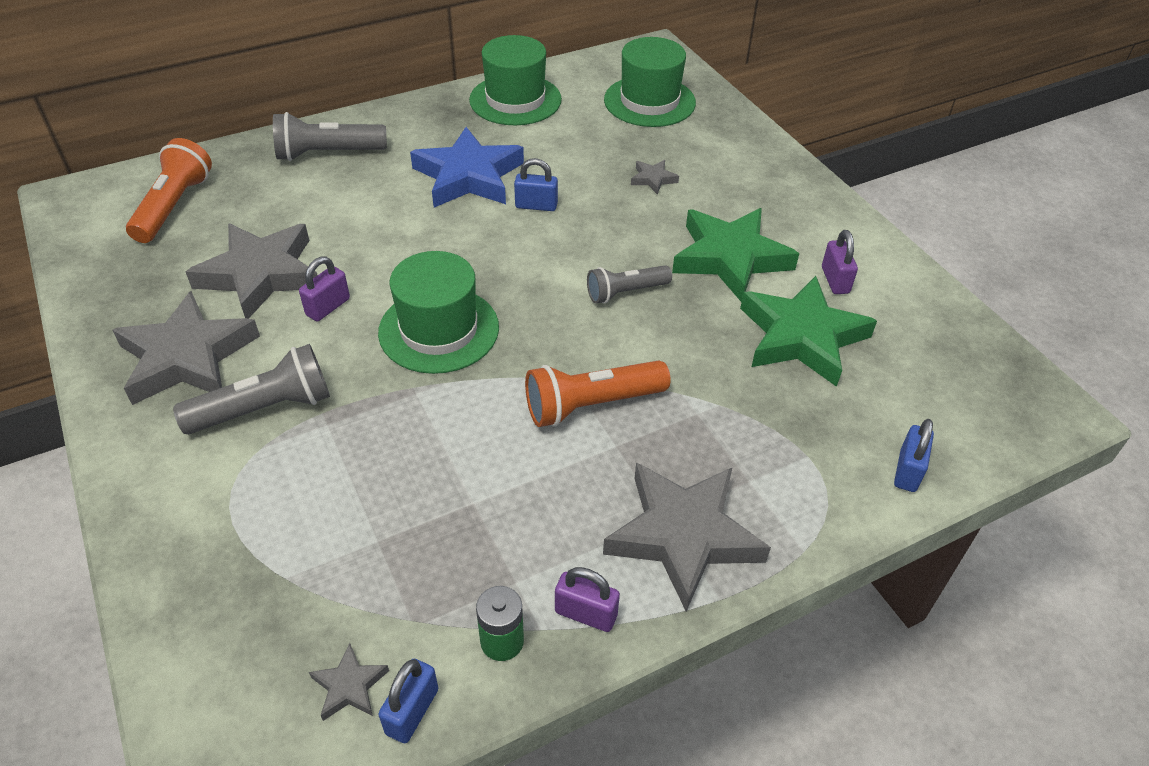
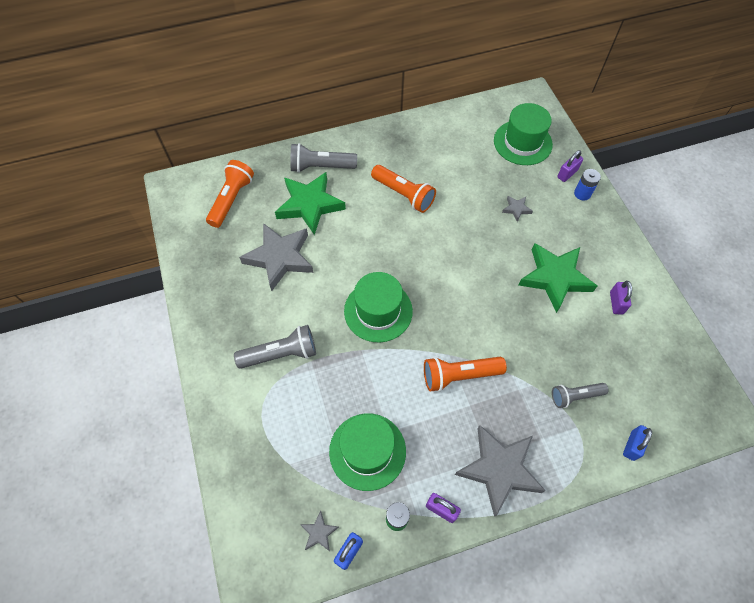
camera: 10 degrees right, 15 degrees up
grey star [112,291,260,405] -> none
purple padlock [299,256,350,321] -> purple padlock moved to [557,150,583,182]
blue star [410,127,524,208] -> orange flashlight [371,165,436,213]
green hat [469,35,562,125] -> green hat moved to [329,413,406,491]
blue padlock [514,158,558,211] -> none
grey flashlight [587,265,672,304] -> grey flashlight moved to [552,383,609,408]
green star [740,276,877,387] -> green star moved to [275,172,346,235]
none -> blue battery [574,169,601,201]

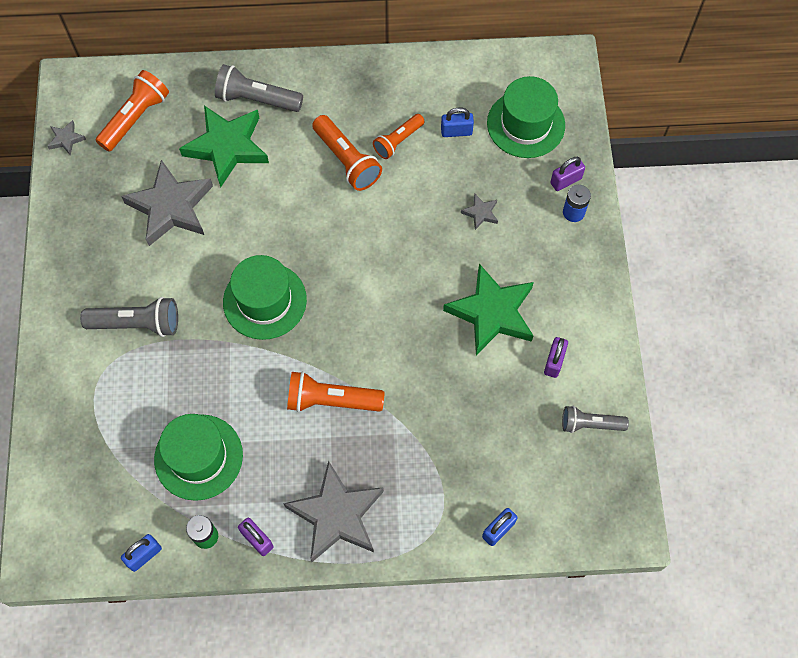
camera: 15 degrees right, 5 degrees up
grey star [300,511,339,551] -> grey star moved to [47,120,86,156]
grey flashlight [552,383,609,408] -> grey flashlight moved to [562,406,629,433]
none -> orange flashlight [373,114,425,159]
none -> blue padlock [441,107,474,137]

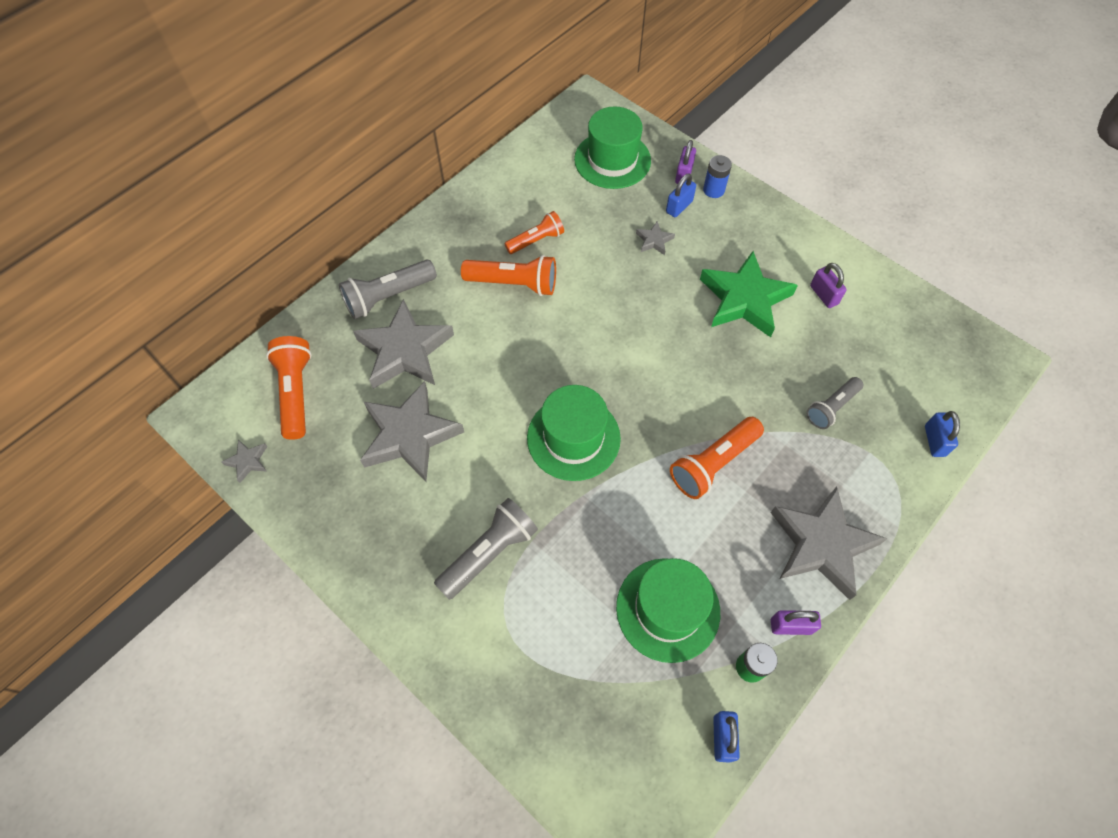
camera: 45 degrees left, 5 degrees down
green star [179,106,269,188] -> grey star [353,299,454,389]
orange flashlight [373,114,425,159] -> orange flashlight turned 120 degrees counterclockwise [504,211,564,254]
blue padlock [441,107,474,137] -> blue padlock moved to [666,174,696,217]
grey flashlight [562,406,629,433] -> grey flashlight moved to [806,377,863,429]

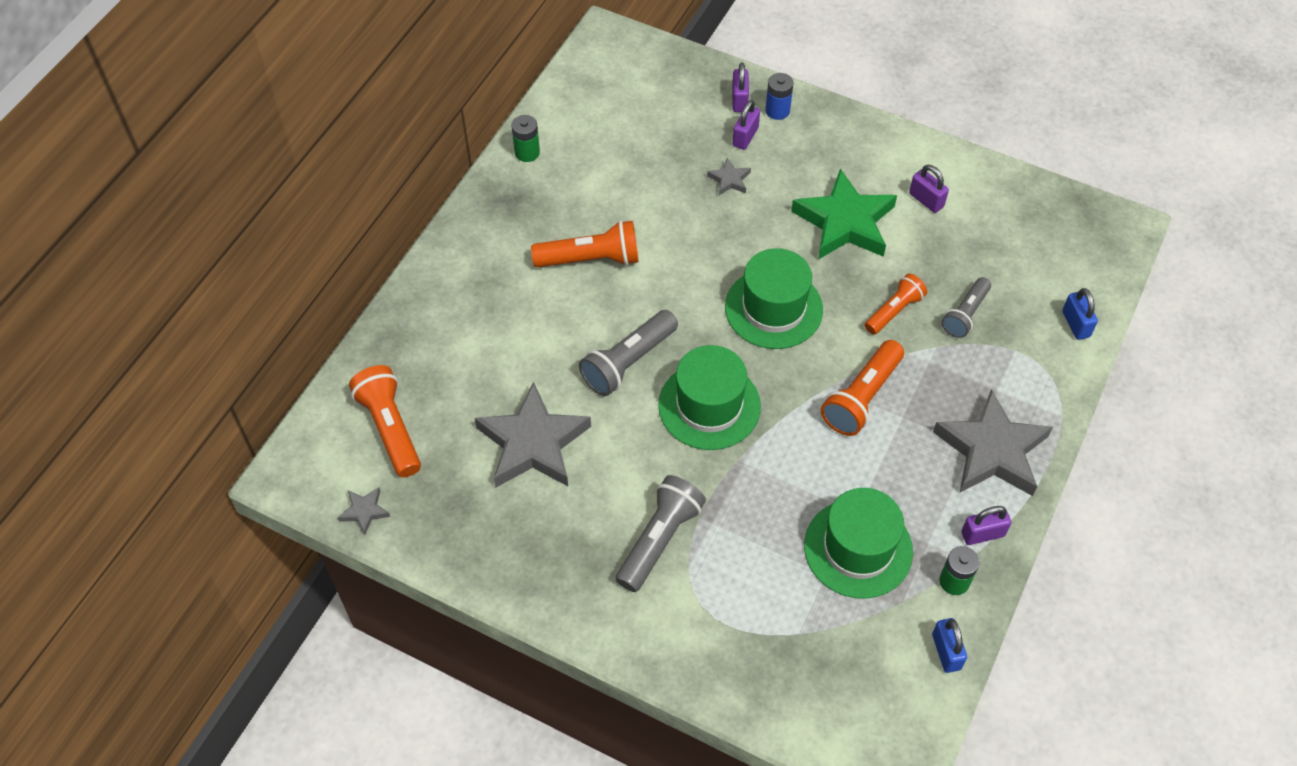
camera: 15 degrees left, 5 degrees down
grey flashlight [339,260,437,319] -> grey flashlight moved to [579,310,678,396]
grey star [353,299,454,389] -> none
orange flashlight [504,211,564,254] -> orange flashlight moved to [865,274,927,335]
green hat [574,107,651,189] -> green hat moved to [725,248,823,349]
blue padlock [666,174,696,217] -> purple padlock [733,100,760,150]
none -> green battery [511,115,540,162]

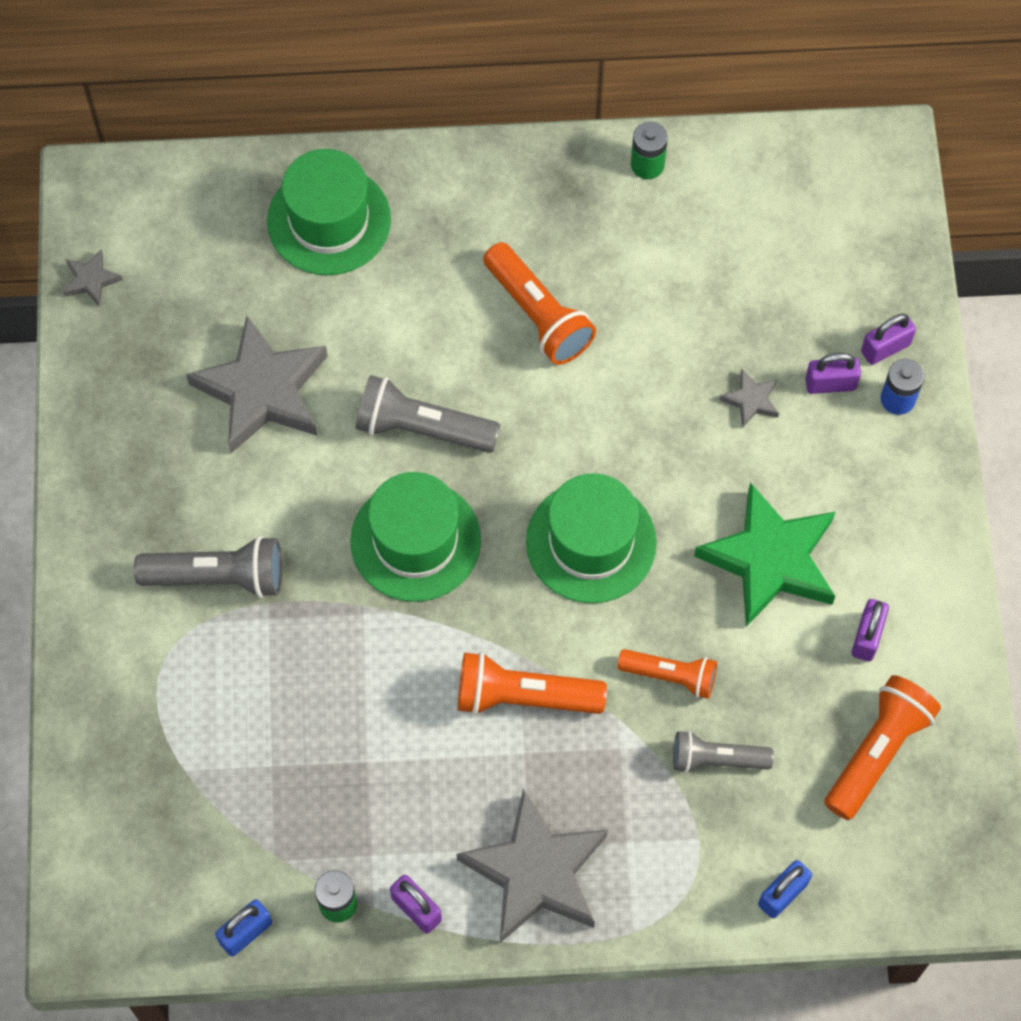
camera: 60 degrees right, 10 degrees up
orange flashlight [349,365,421,477] -> orange flashlight moved to [824,675,941,820]
green hat [804,488,913,599] -> green hat moved to [267,149,391,275]

